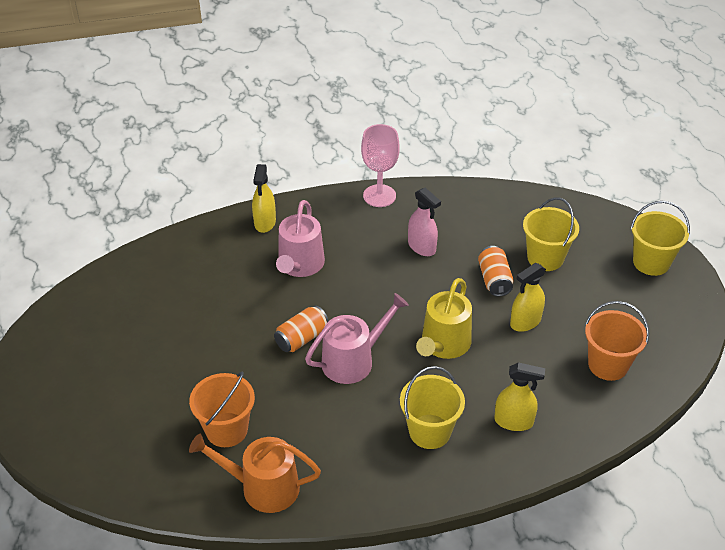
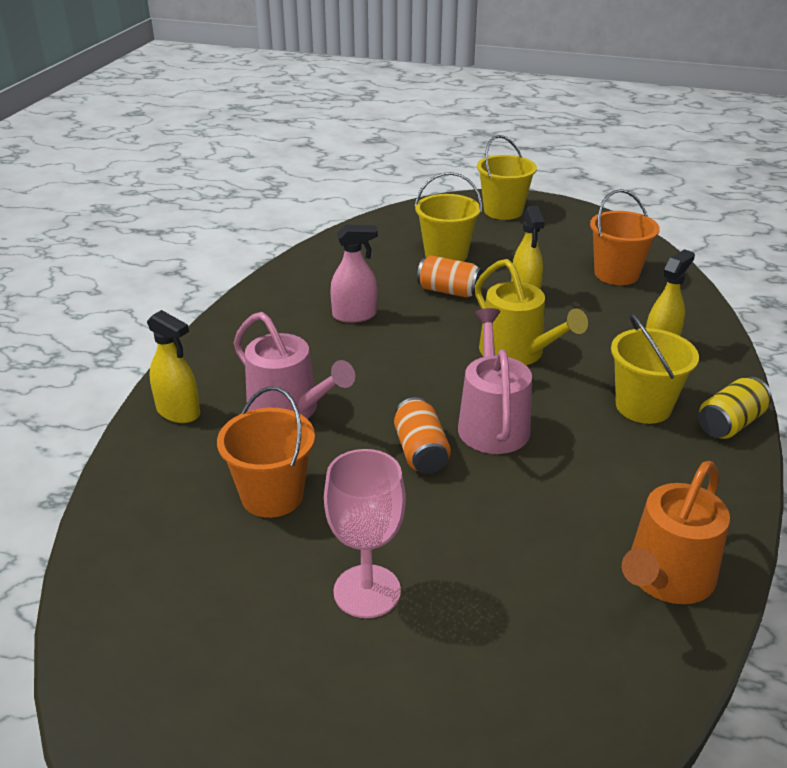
camera: 60 degrees left, 10 degrees down
orange bucket [189,372,255,447] -> orange bucket moved to [217,386,315,518]
pink goblet [361,124,400,207] -> pink goblet moved to [324,449,406,618]
none -> yellow can [699,377,772,439]

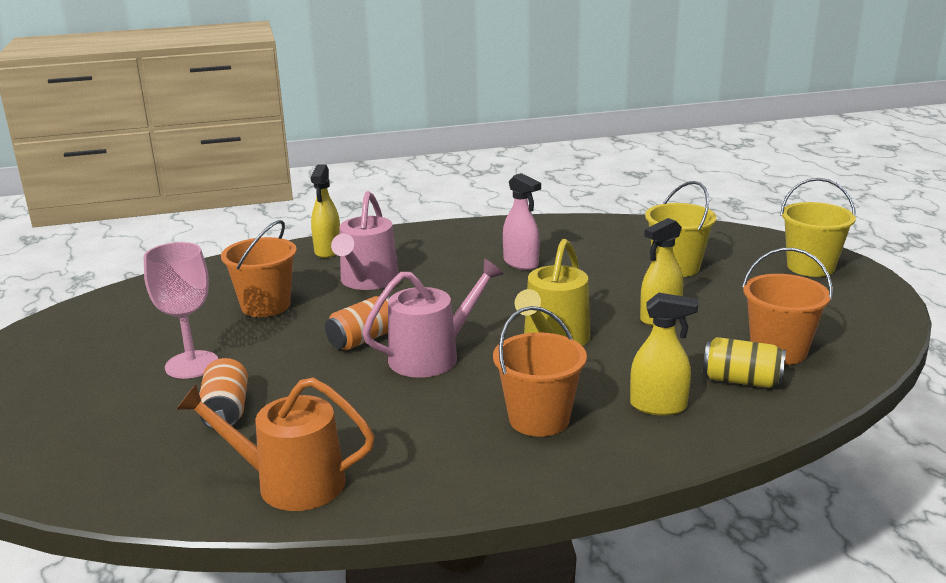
camera: 60 degrees right, 10 degrees down
orange can [417,255,483,297] -> orange can moved to [199,358,248,430]
yellow bucket [611,313,699,424] -> orange bucket [493,306,587,437]
yellow can [699,377,772,439] -> yellow can moved to [703,337,786,388]

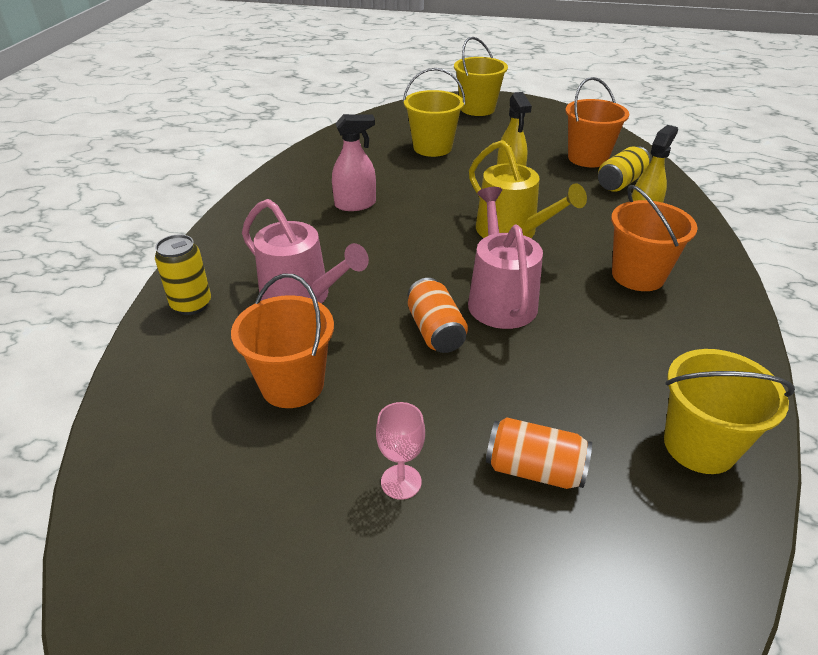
camera: 65 degrees left, 15 degrees up
pink goblet [144,242,218,379] -> pink goblet [376,402,425,500], size x0.58
orange watering can [176,378,375,511] -> yellow bucket [664,349,795,474]
yellow spray bottle [310,164,340,258] -> yellow can [155,234,211,315]

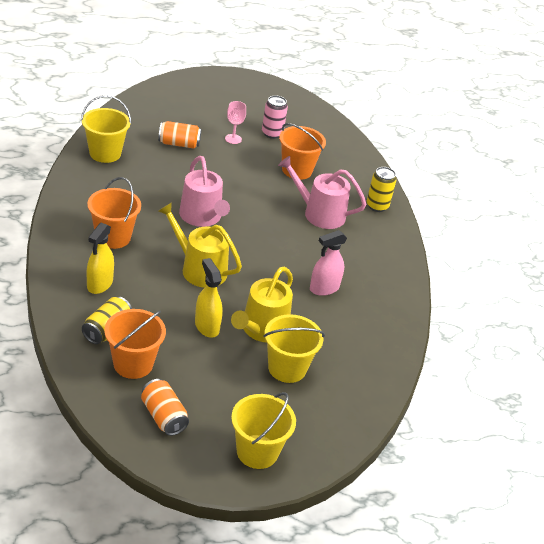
camera: 160 degrees right, 0 degrees up
orange can [408,278,468,353] -> orange can moved to [141,379,189,436]
none -> yellow watering can [231,267,293,342]
none -> pink can [262,95,288,139]

